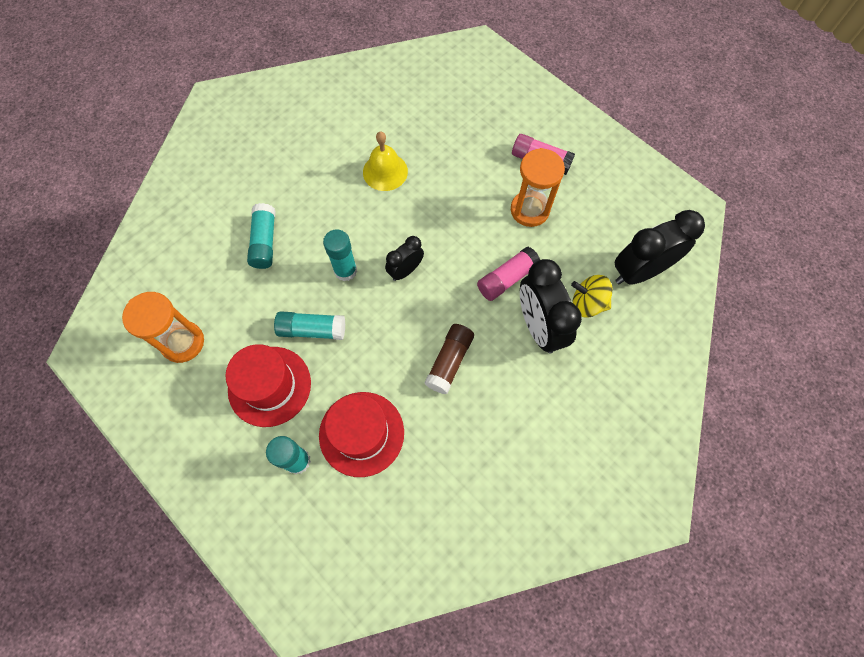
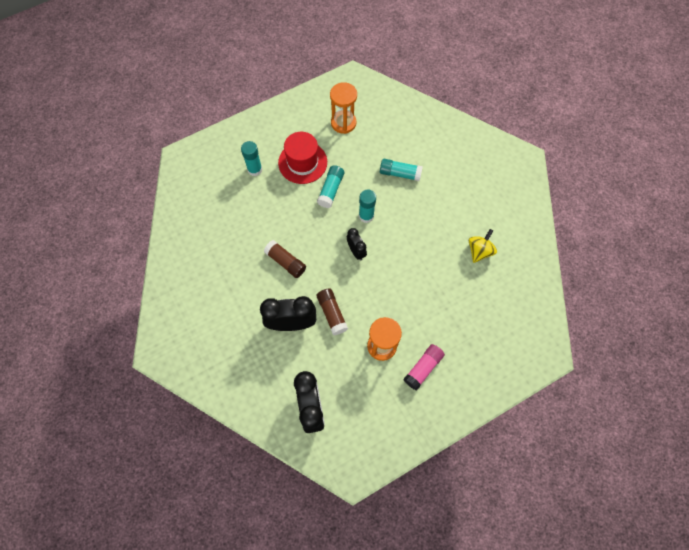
camera: 105 degrees right, 0 degrees up
red hat [319,392,404,477] -> none
yellow bell [363,131,408,191] -> none
pink glue stick [477,247,540,301] -> brown glue stick [317,288,348,335]
yellow spinning top [571,275,613,318] -> yellow spinning top moved to [469,229,497,263]

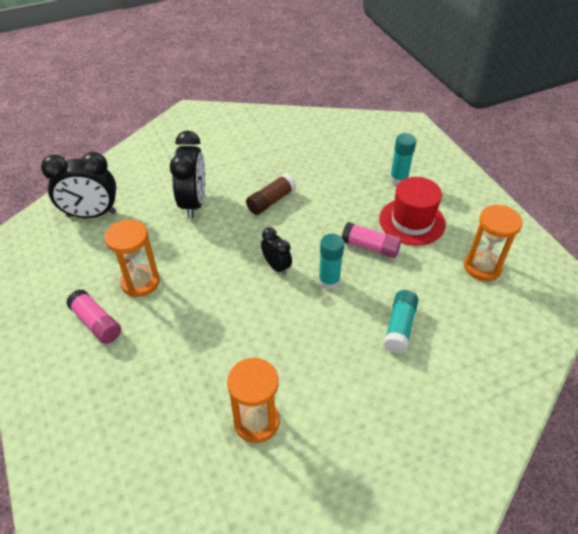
camera: 95 degrees right, 20 degrees down
turquoise glue stick [317,165,344,208] -> pink glue stick [342,222,402,258]
brown glue stick [317,288,348,335] -> none
black clock [347,228,367,260] -> black clock turned 105 degrees counterclockwise [261,227,292,275]
yellow spinning top [469,229,497,263] -> orange hourglass [227,357,280,443]

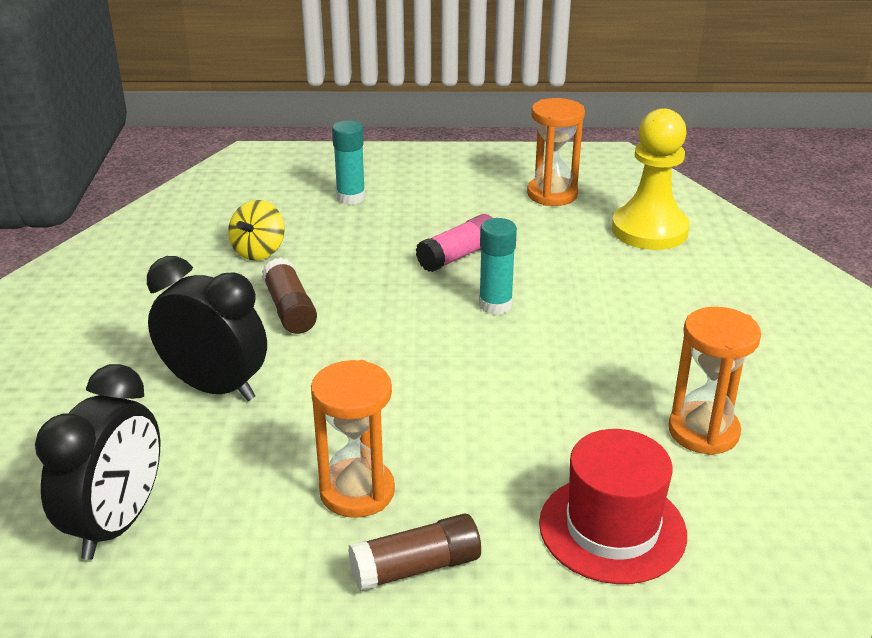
camera: 65 degrees left, 15 degrees down
pink glue stick [66,289,121,344] -> brown glue stick [348,514,481,591]
black clock [261,227,292,275] -> none
red hat [379,177,446,246] -> red hat moved to [539,429,687,584]
turquoise glue stick [384,290,419,353] -> none
none -> yellow spinning top [228,200,285,260]
none -> yellow pawn [612,108,690,250]

